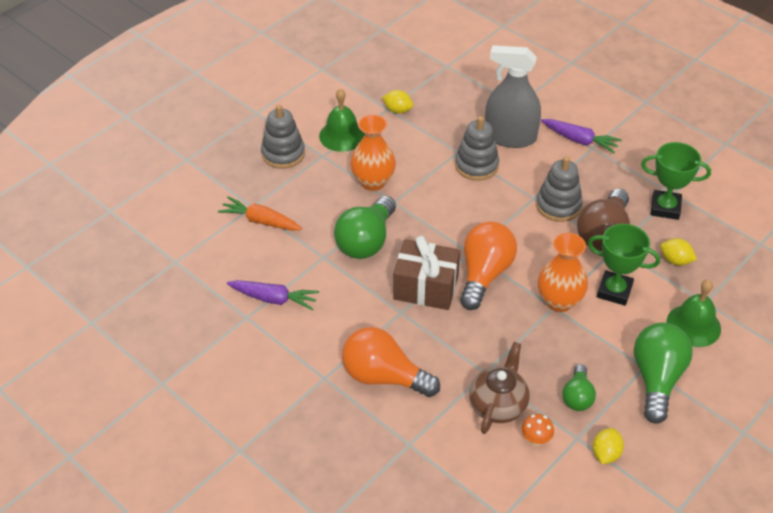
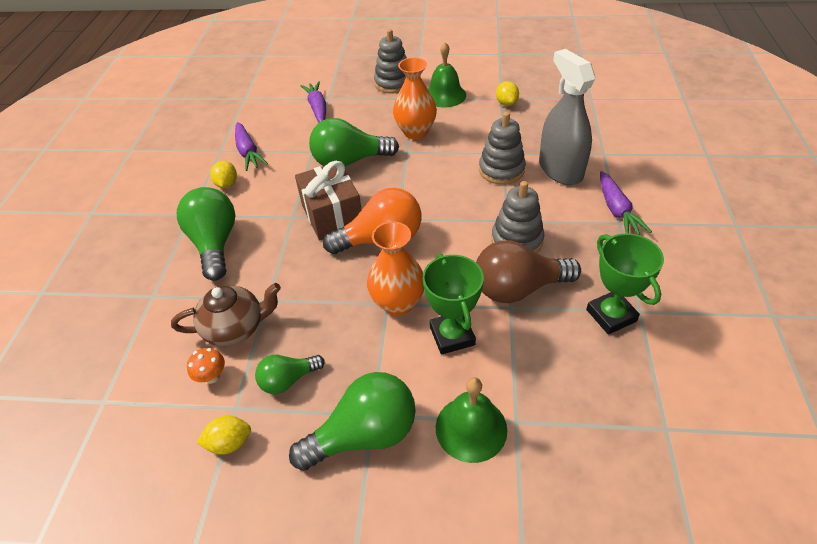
camera: 55 degrees right, 0 degrees up
orange carrot [218,196,302,231] -> purple carrot [300,81,326,123]
orange light bulb [342,327,440,397] -> green light bulb [177,187,235,281]
yellow lemon [660,239,697,266] -> yellow lemon moved to [210,161,237,188]

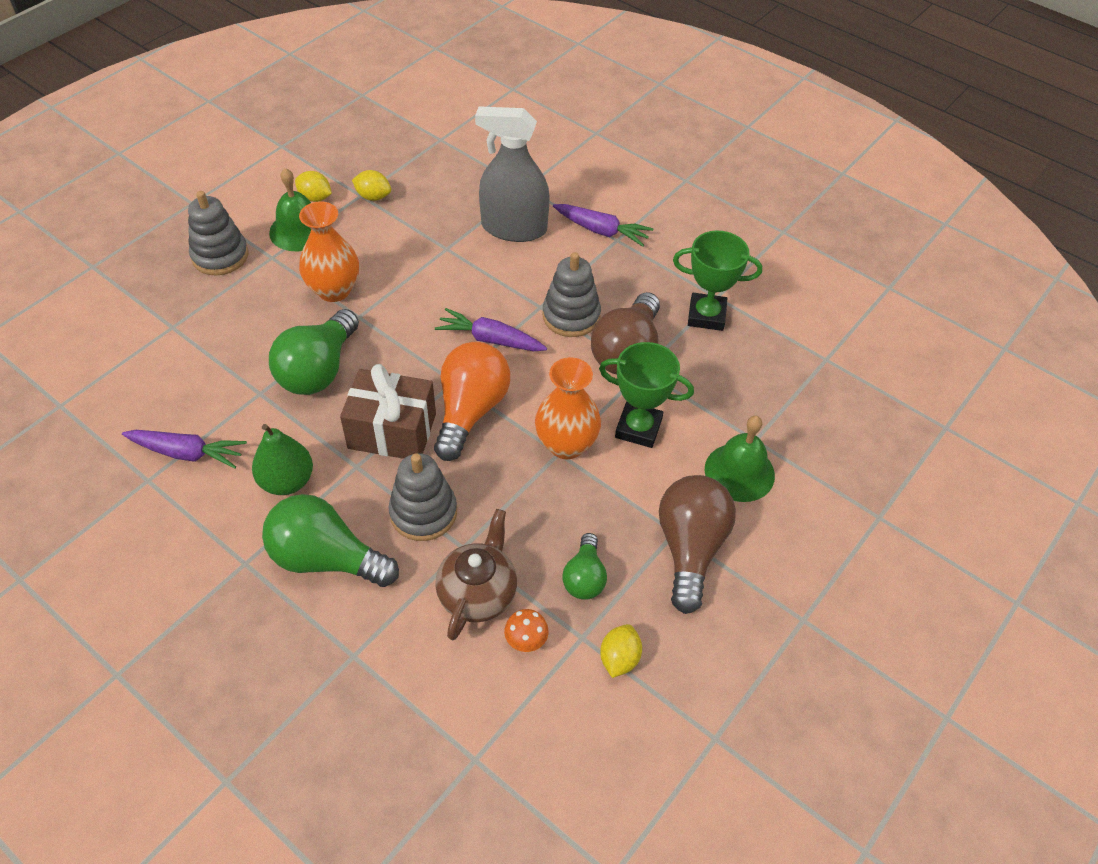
camera: 60 degrees left, 5 degrees up
yellow lemon [210,161,237,188] -> yellow lemon moved to [295,171,332,202]
green light bulb [289,372,416,471] -> brown light bulb [659,475,736,614]
purple carrot [300,81,326,123] -> purple carrot moved to [435,308,547,351]
grey stacking toy [479,112,526,185] -> grey stacking toy moved to [389,453,457,541]
none -> green pear [252,424,313,495]

